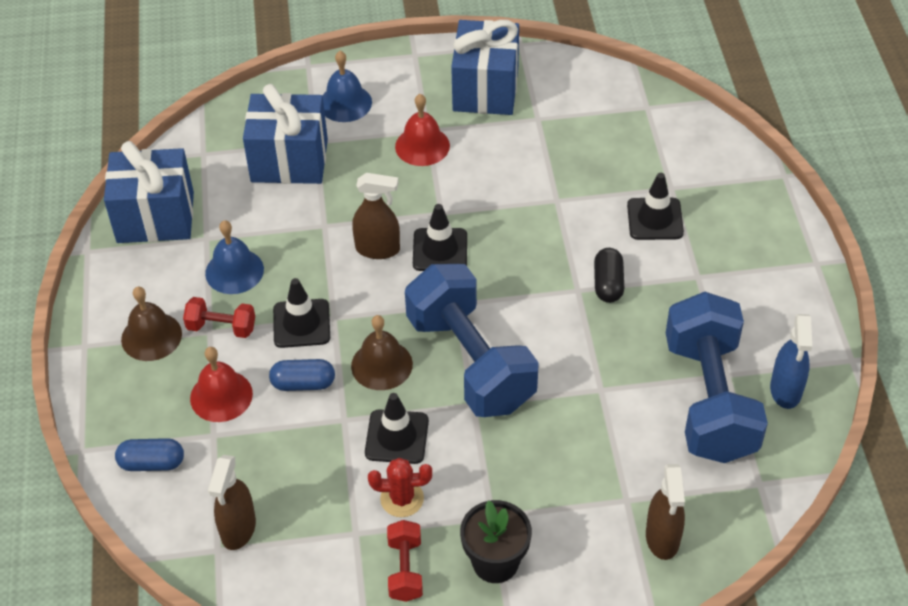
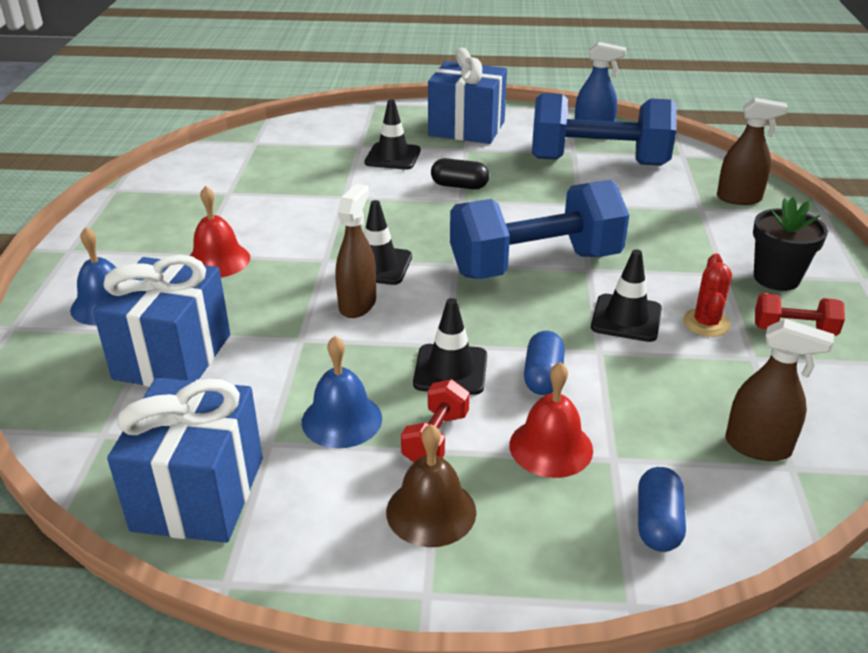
camera: 80 degrees left, 15 degrees down
brown bell [351,315,413,390] -> none
blue gift [451,20,519,115] -> blue gift moved to [428,48,507,144]

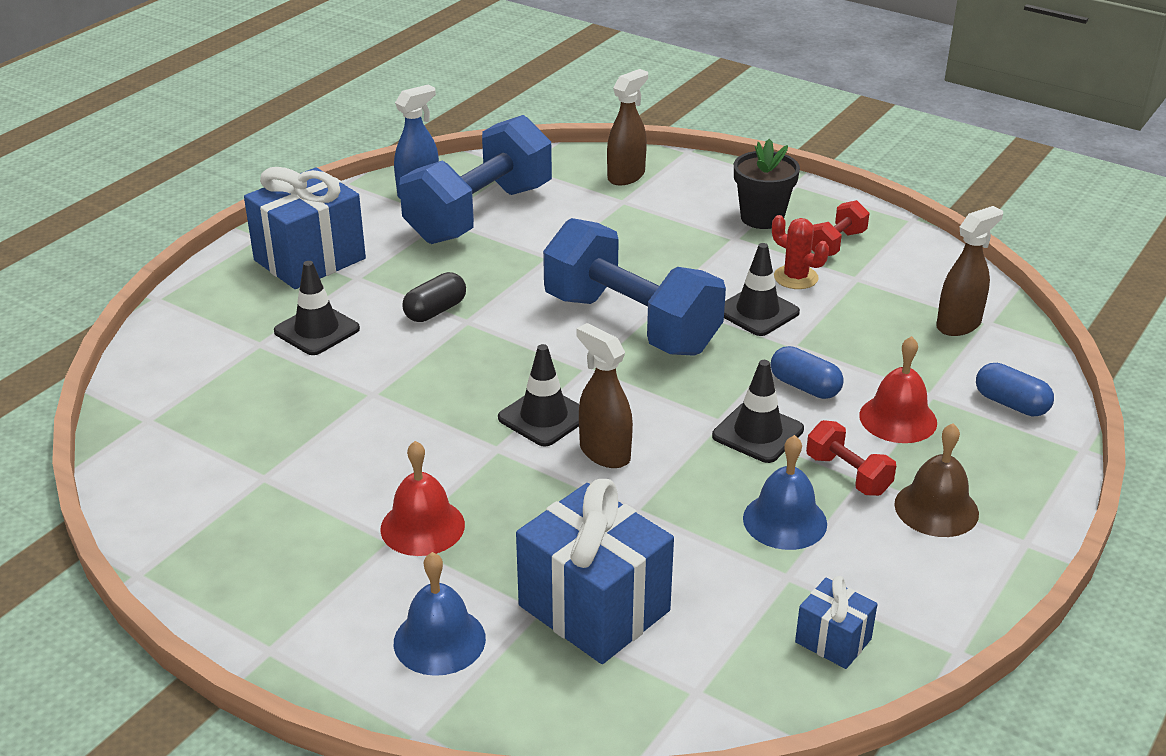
camera: 60 degrees left, 0 degrees up
blue gift [107,378,263,543] -> blue gift [795,576,877,669], size x0.50
blue dumbbell [450,180,629,279] -> blue dumbbell turned 60 degrees counterclockwise [543,218,726,356]

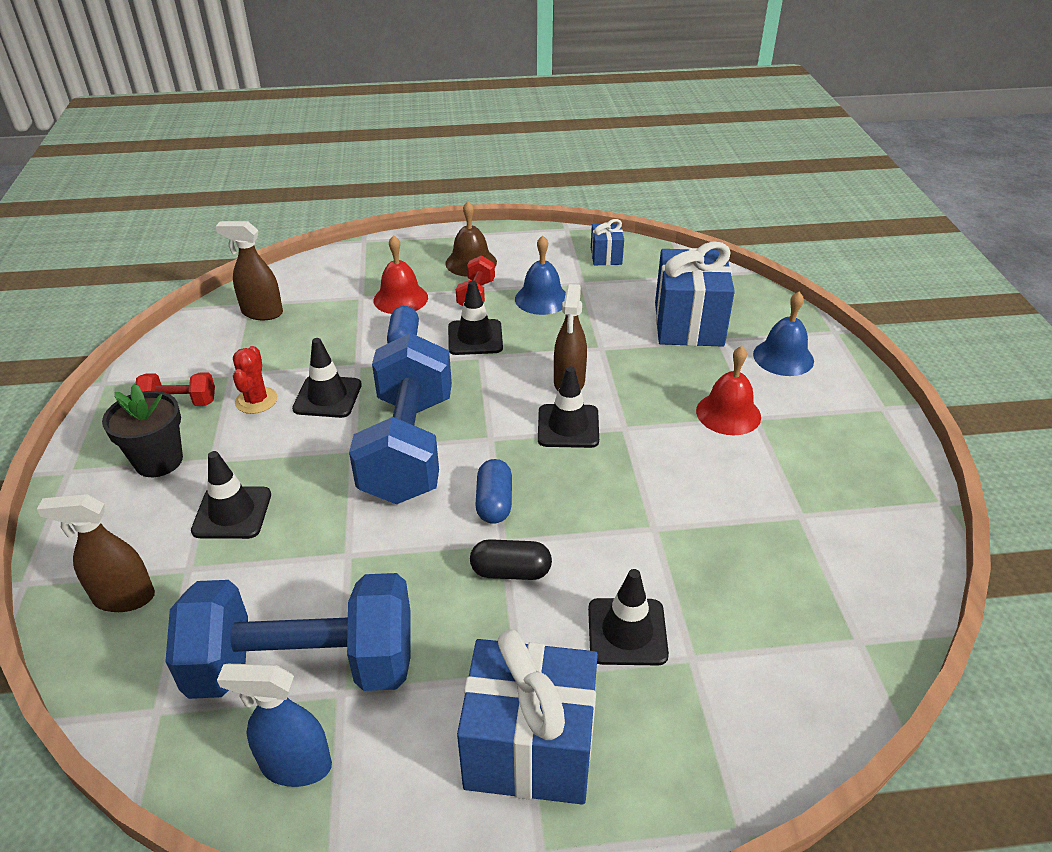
camera: 130 degrees left, 5 degrees up
blue capsule [976,363,1054,416] -> blue capsule moved to [475,459,512,524]
none -> black traffic cone [191,451,271,539]

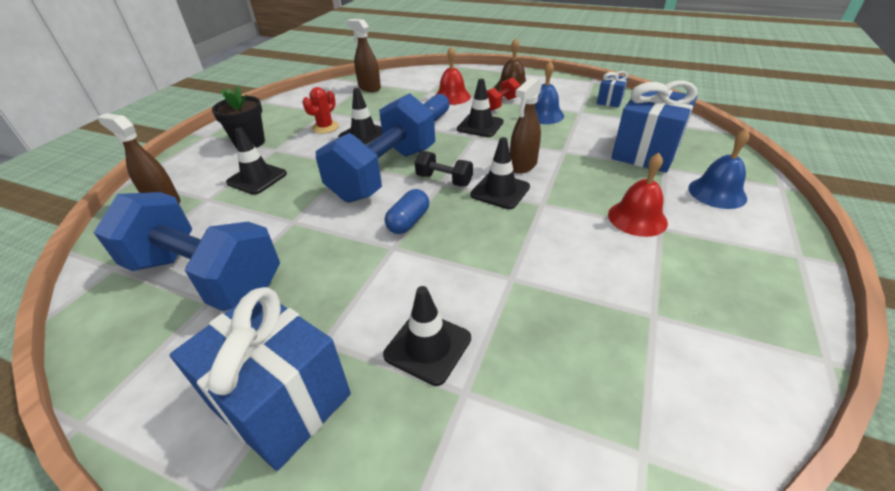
camera: 30 degrees right, 0 degrees up
red dumbbell [135,372,215,406] -> none
blue spray bottle [217,664,332,787] -> none
black capsule [470,539,552,580] -> none
none -> black dumbbell [415,151,473,187]

